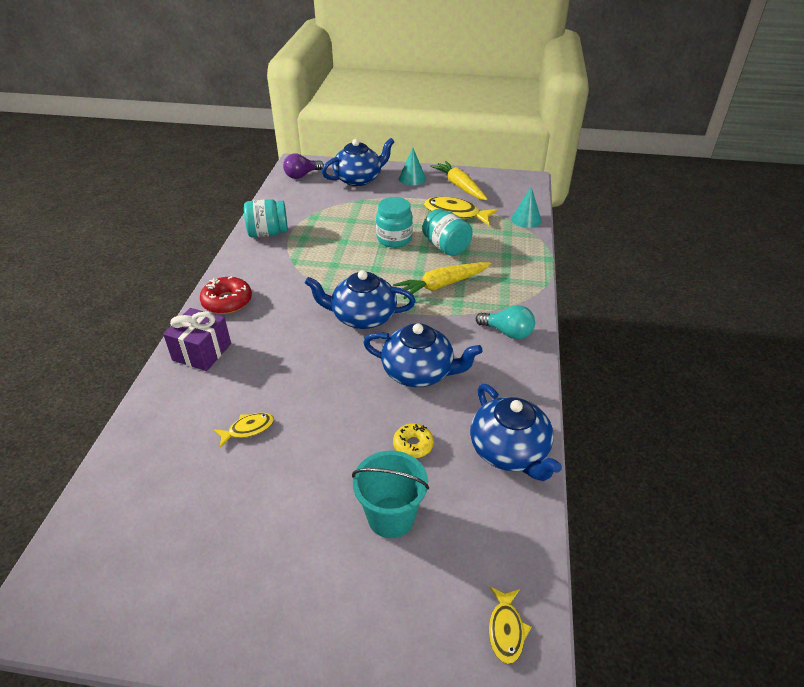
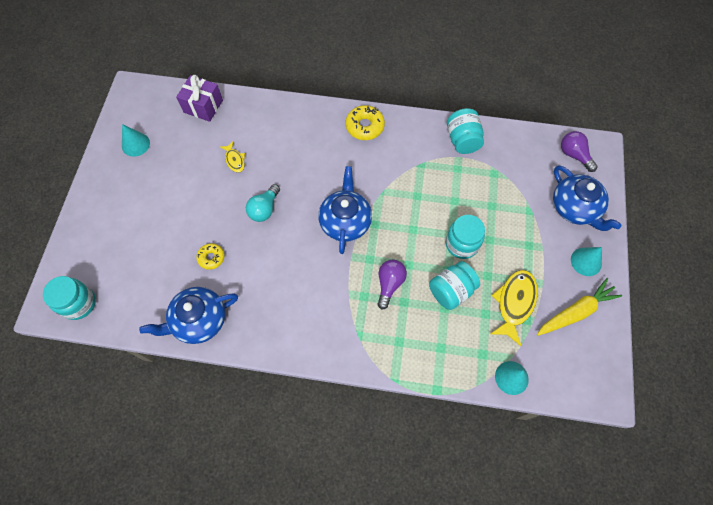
camera: 90 degrees right, 25 degrees up
purple gift [163,308,231,371] -> purple gift moved to [176,75,223,122]
red donut [200,276,252,314] -> yellow donut [346,105,385,140]
turquoise bucket [352,450,429,538] -> none
blue teapot [363,323,483,387] -> none
yellow carrot [393,262,491,299] -> purple light bulb [377,259,407,310]
turquoise light bulb [476,305,535,340] -> turquoise light bulb moved to [246,184,280,222]
yellow fish [489,587,531,664] -> turquoise jar [43,276,96,320]
none -> turquoise cone [122,124,150,157]

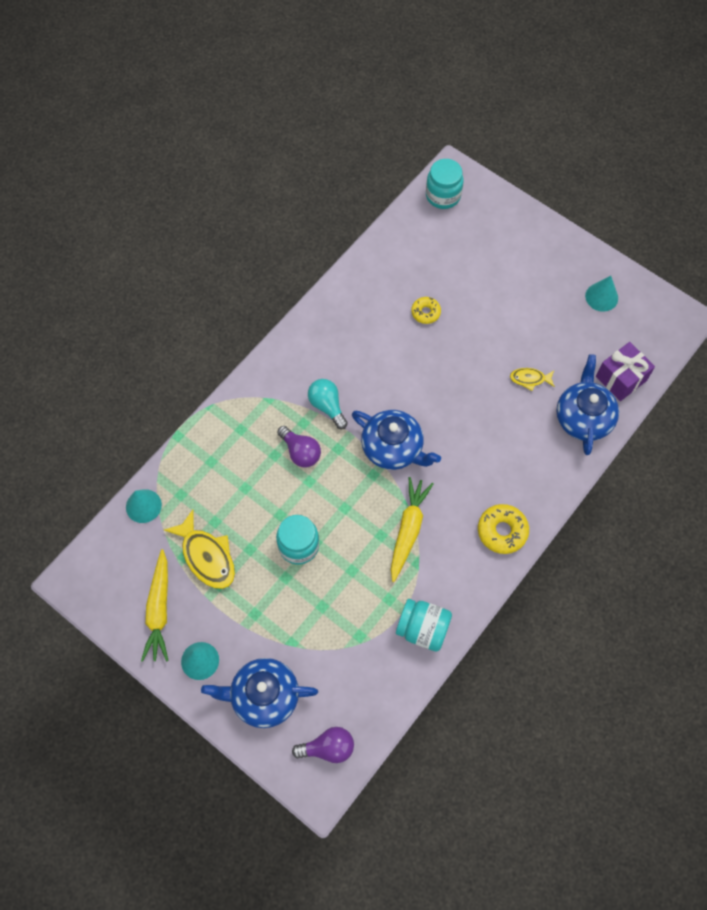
camera: 120 degrees right, 0 degrees up
blue teapot [139,287,238,344] -> blue teapot moved to [556,354,619,455]
turquoise light bulb [246,184,280,222] -> turquoise light bulb moved to [308,379,348,429]
turquoise jar [429,261,480,310] -> none
none -> yellow carrot [391,477,434,582]

